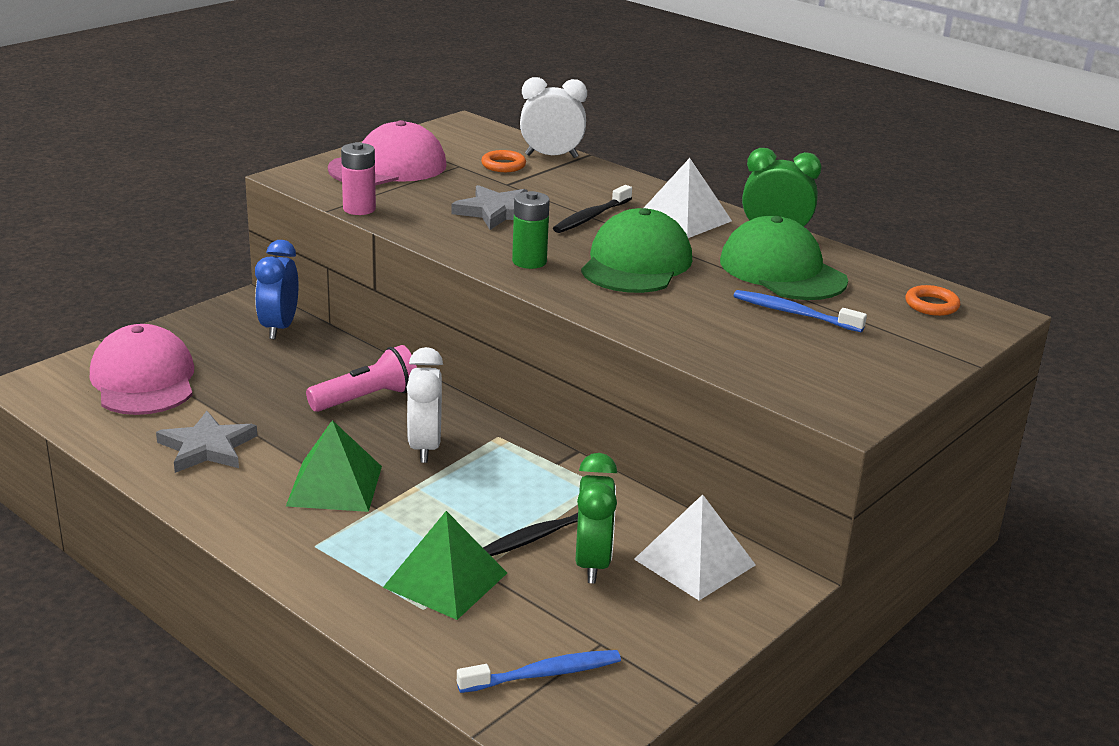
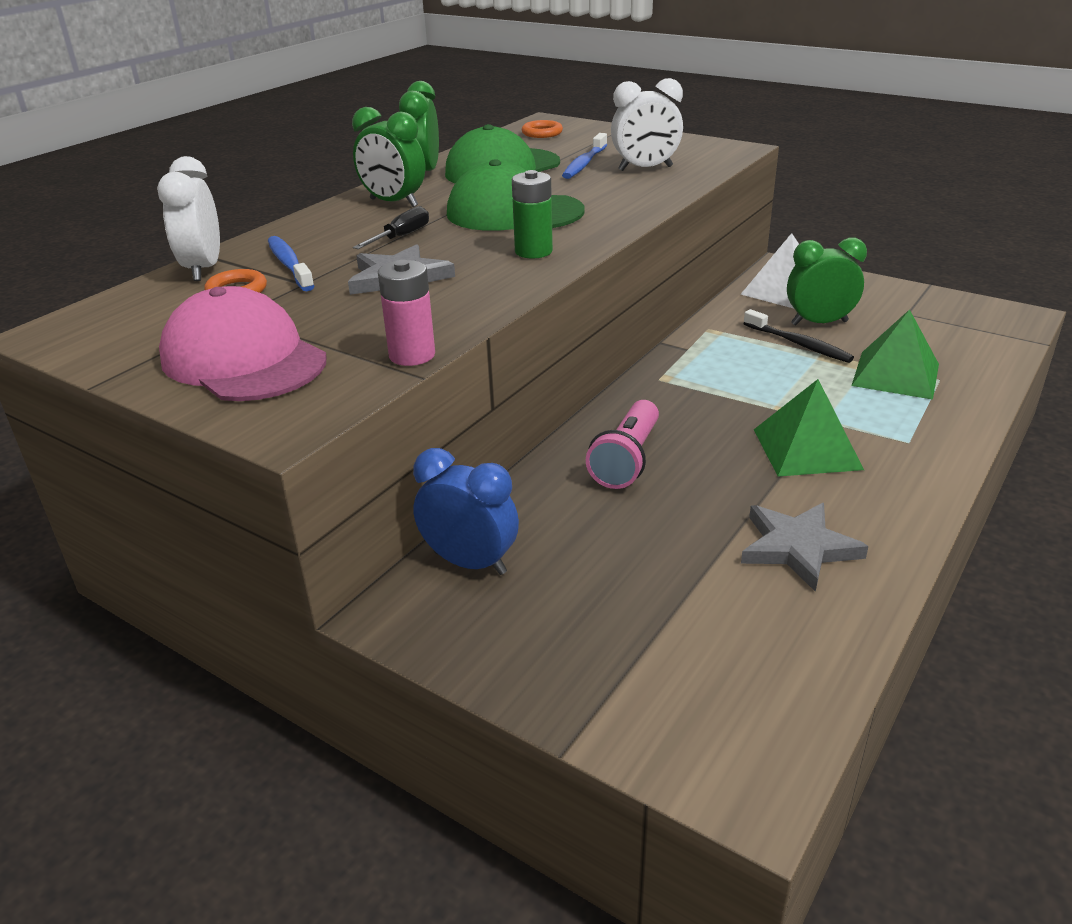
camera: 95 degrees left, 5 degrees up
pink cap [90,324,194,415] -> none
blue clock [255,240,299,339] -> blue clock turned 150 degrees counterclockwise [413,448,519,575]
pink flashlight [306,345,417,412] -> pink flashlight turned 120 degrees counterclockwise [586,400,659,489]
white clock [406,347,443,463] -> white clock moved to [611,78,683,171]
blue toothbrush [457,650,621,693] -> blue toothbrush moved to [268,236,315,291]
black toothbrush [553,185,632,233] -> black screwdriver [353,206,429,249]
white pyramid [644,158,732,238] -> green clock [352,107,425,207]

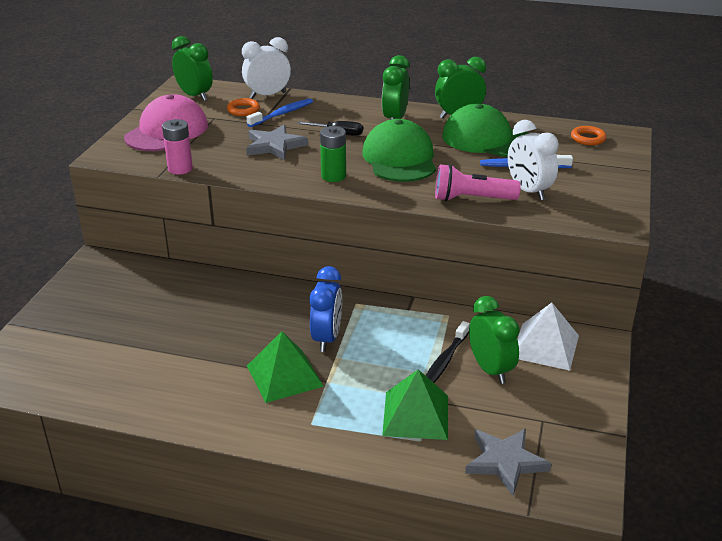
camera: 70 degrees right, 0 degrees up
blue clock [413,448,519,575] -> blue clock moved to [309,266,342,352]
pink flashlight [586,400,659,489] -> pink flashlight moved to [435,164,521,201]
grey star [741,503,868,592] -> grey star moved to [465,428,552,496]
none -> green clock [172,36,213,101]

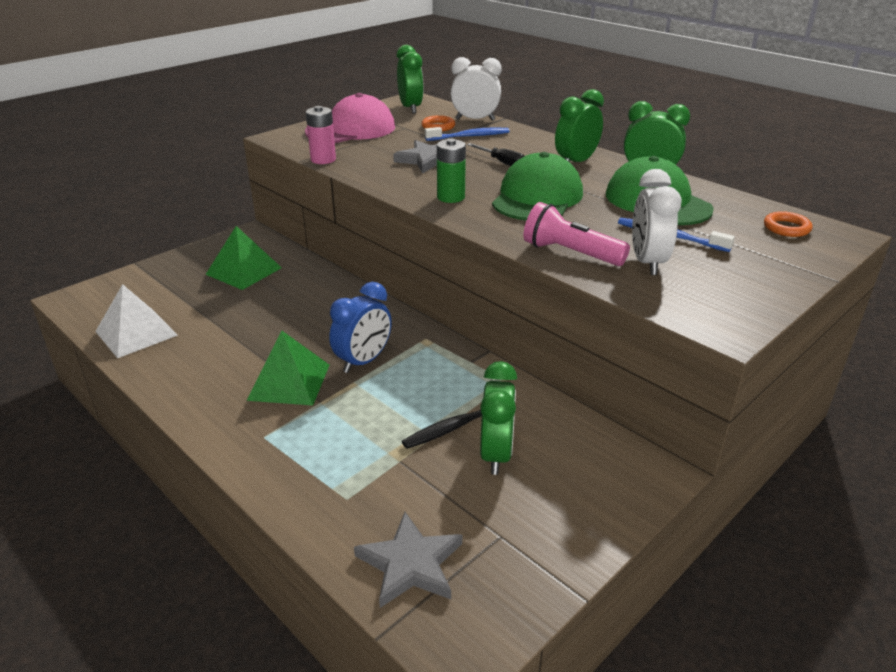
camera: 30 degrees right, 0 degrees up
green pyramid [382,370,448,440] -> green pyramid moved to [205,226,282,290]
white pyramid [517,303,579,371] -> white pyramid moved to [95,284,178,358]

